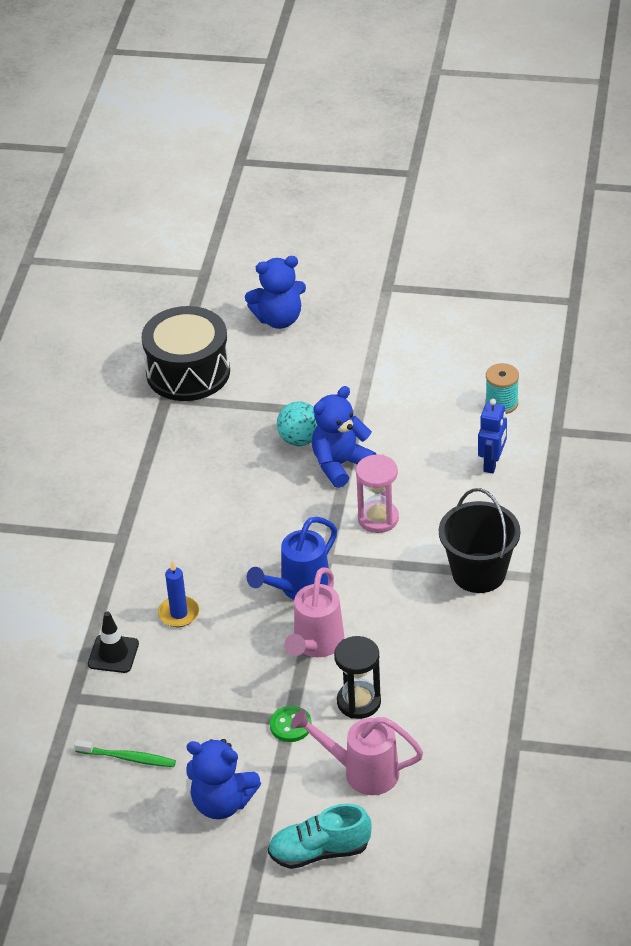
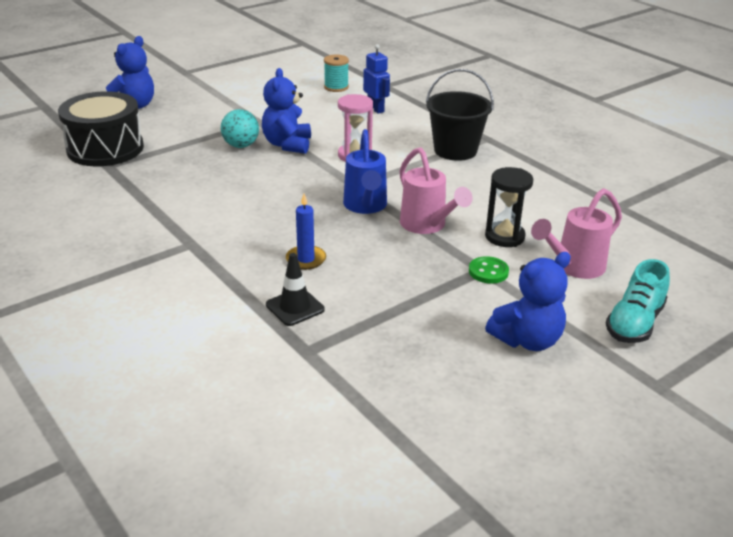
camera: 50 degrees left, 10 degrees down
green toothbrush [74,740,176,767] -> none

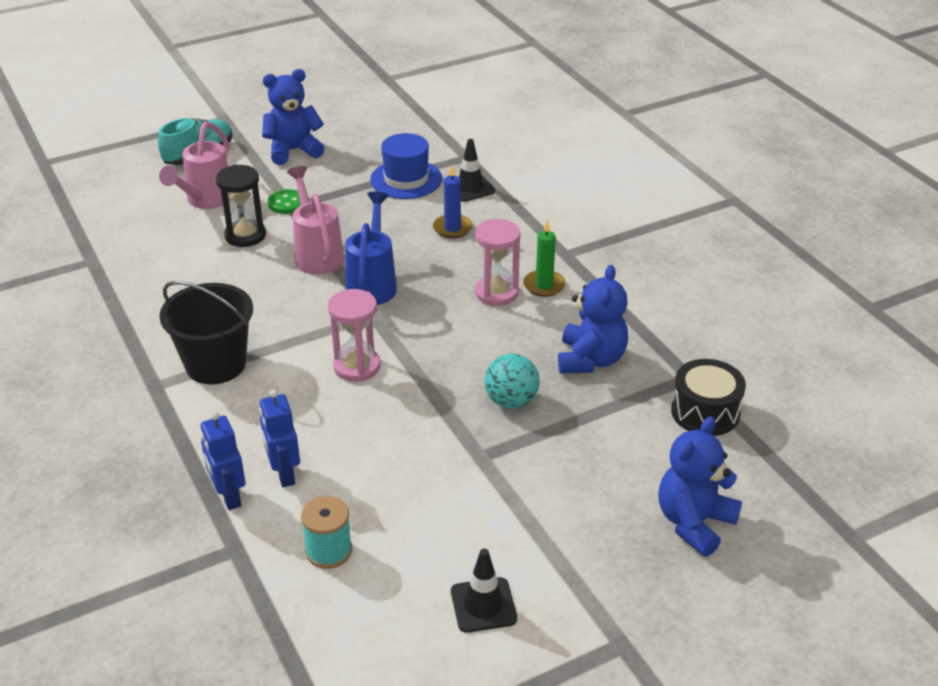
camera: 170 degrees left, 5 degrees up
black drum [58,91,144,166] -> black drum [671,359,746,436], size x0.63
blue teddy bear [262,68,311,154] -> blue teddy bear moved to [558,265,628,373]
pink watering can [531,188,622,279] -> pink watering can turned 135 degrees clockwise [159,121,231,209]
none -> blue robot [201,412,246,510]
none -> blue hat [370,133,442,199]
none -> black traffic cone [451,549,517,633]
none -> pink hourglass [475,219,521,306]
none -> green candle [523,219,565,297]

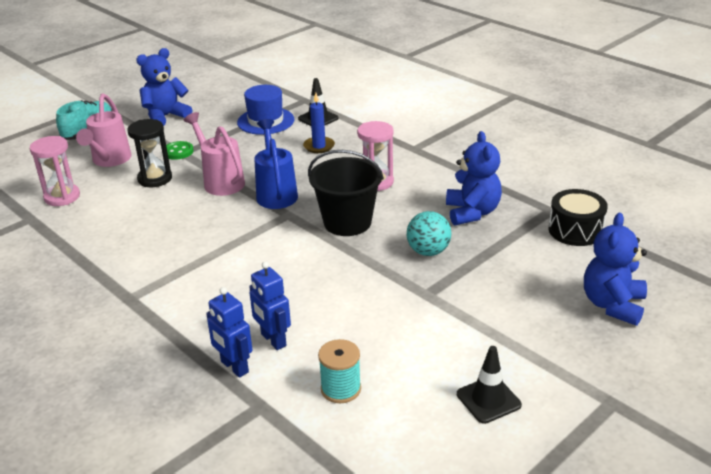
camera: 15 degrees left, 5 degrees down
black bucket [159,281,253,384] -> black bucket moved to [308,150,384,236]
pink hourglass [328,289,381,382] -> pink hourglass moved to [30,136,80,206]
green candle [523,219,565,297] -> none

